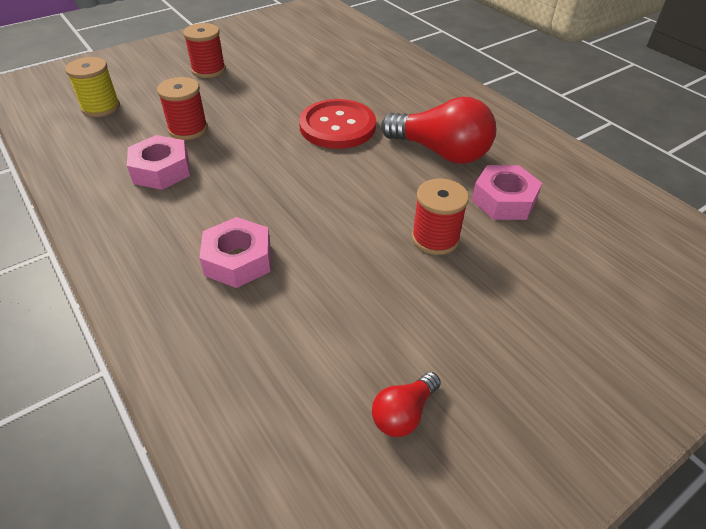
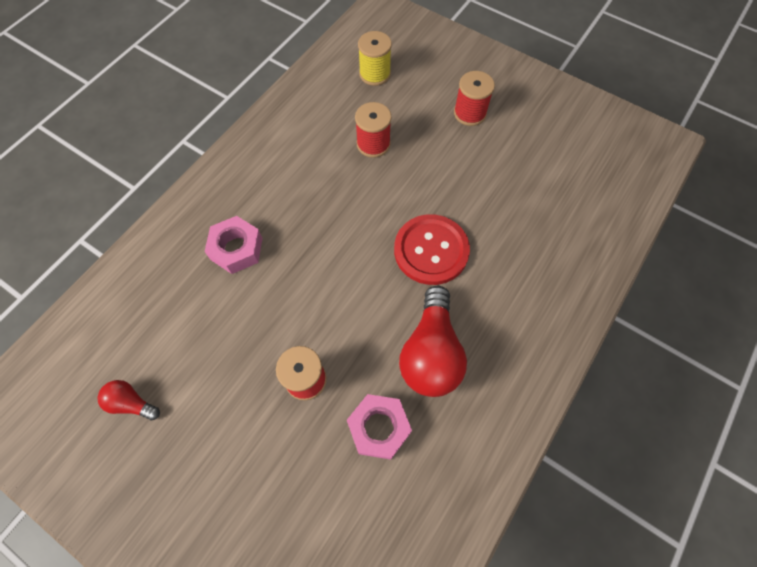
camera: 70 degrees right, 20 degrees up
pink nut [127,135,190,190] -> none

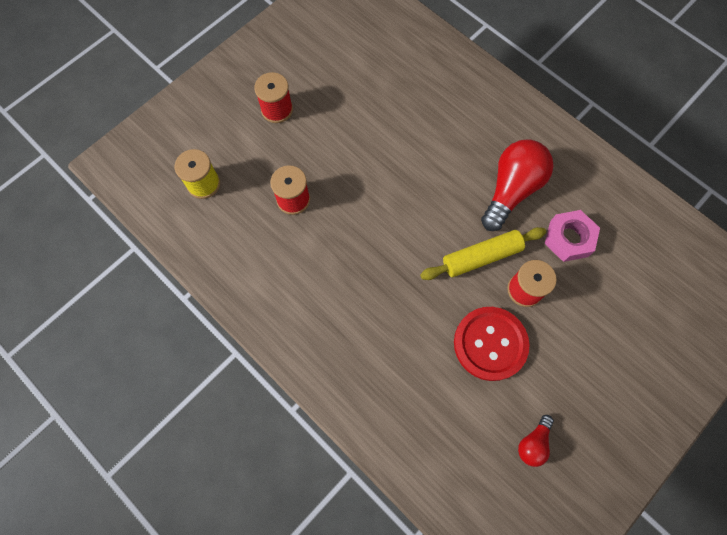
camera: 80 degrees left, 5 degrees up
pink nut [205,216,263,274] -> none
red button [394,214,470,285] -> red button moved to [454,307,530,381]
red light bulb [399,286,467,397] -> red light bulb turned 75 degrees counterclockwise [481,139,554,231]
none -> yellow rolling pin [420,227,546,280]

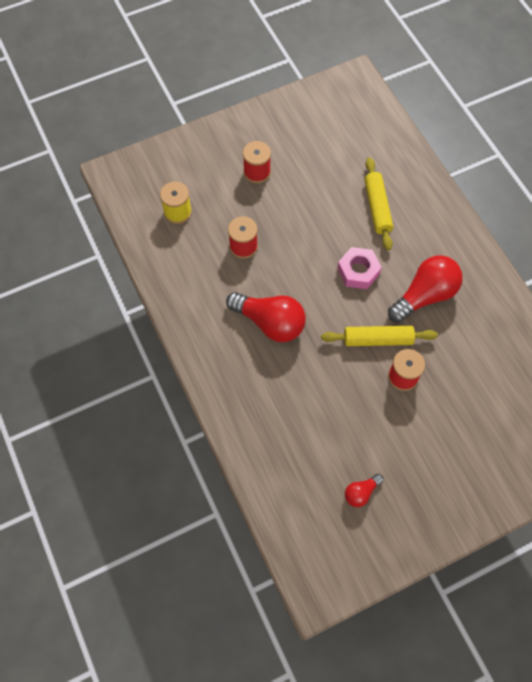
camera: 20 degrees right, 5 degrees down
red button [454,307,530,381] -> none
pink nut [545,210,600,262] -> pink nut moved to [337,247,382,289]
none -> red light bulb [226,292,306,342]
none -> yellow rolling pin [364,158,394,251]

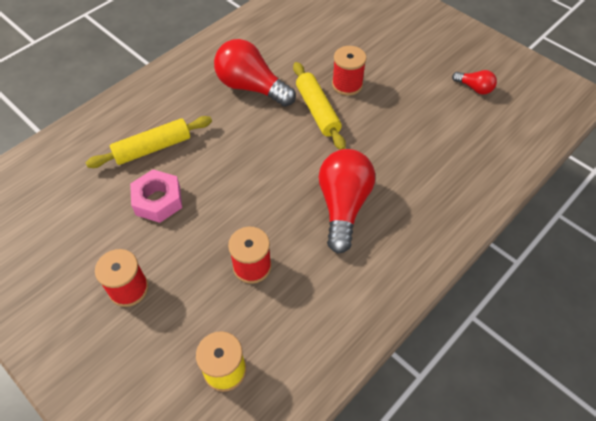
camera: 110 degrees left, 10 degrees down
pink nut [337,247,382,289] -> pink nut moved to [130,169,182,223]

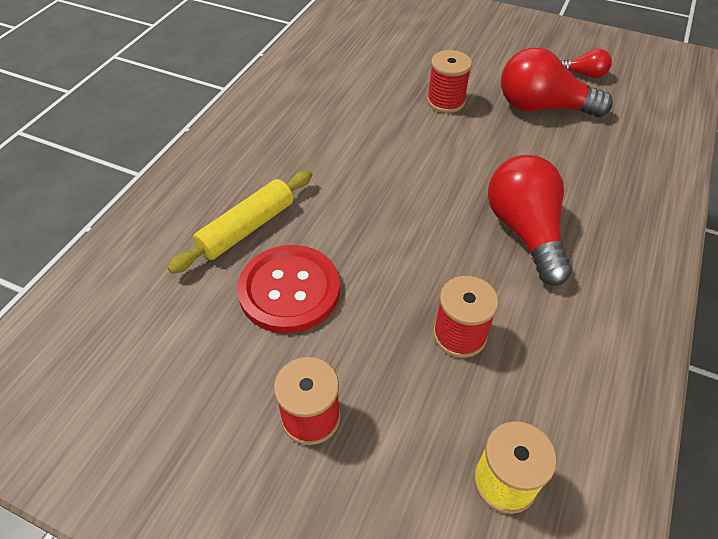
camera: 20 degrees left, 5 degrees down
pink nut [130,169,182,223] -> red button [237,245,340,333]
red light bulb [214,39,296,107] -> red light bulb moved to [501,48,613,117]
yellow rolling pin [293,62,346,150] -> none

